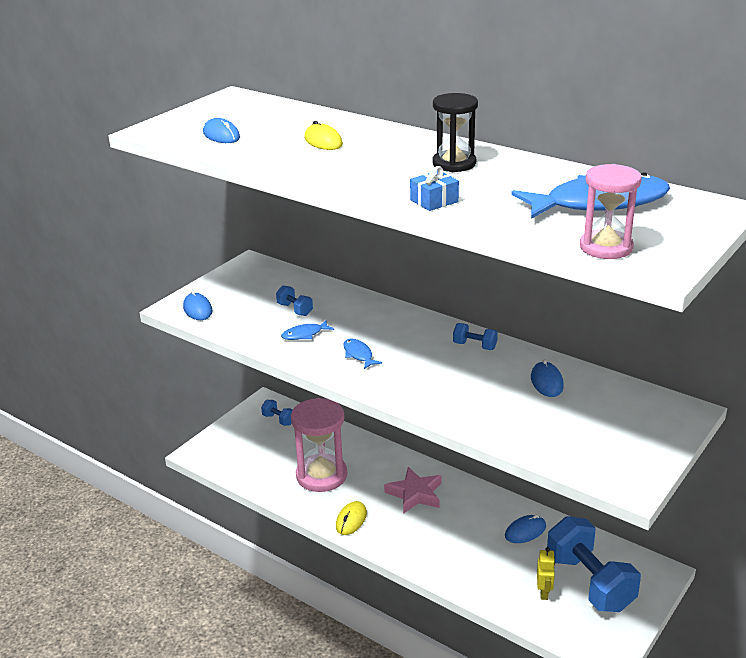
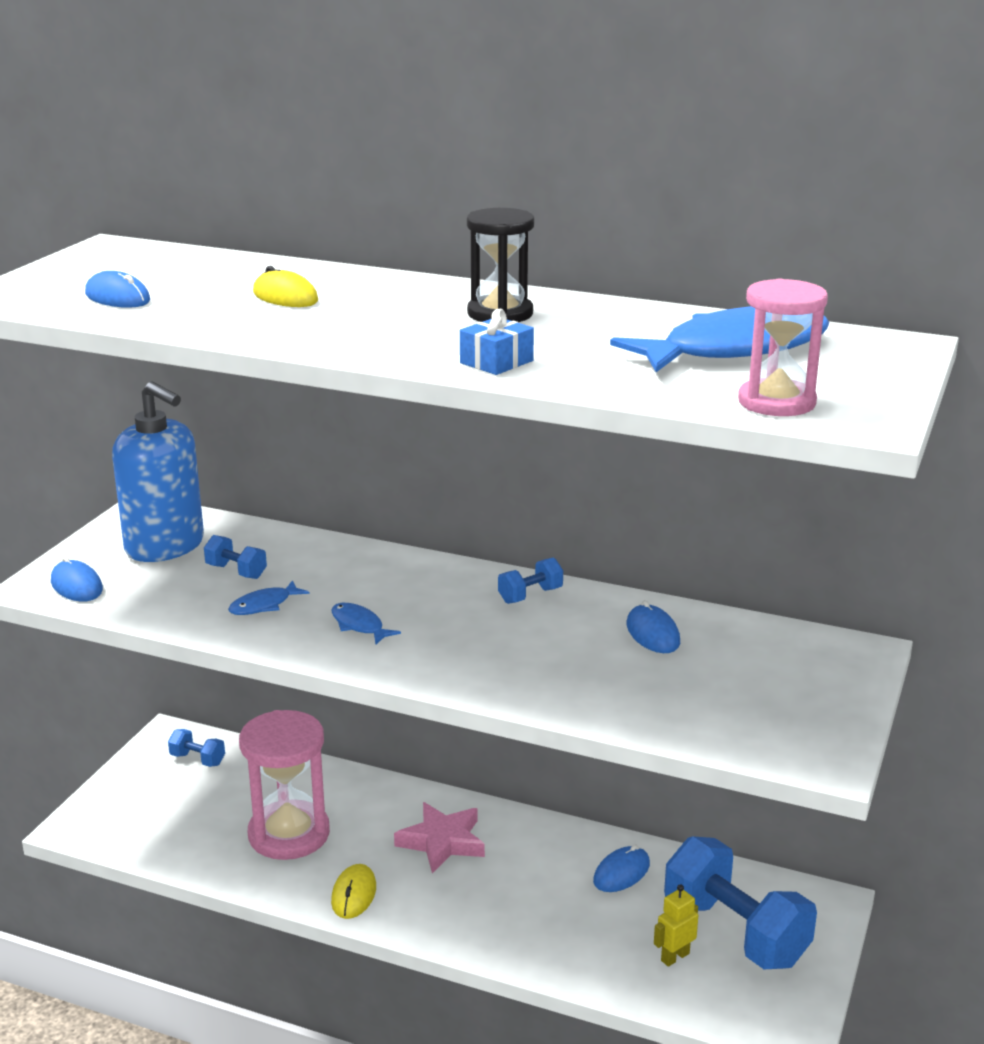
camera: 15 degrees left, 5 degrees down
blue dumbbell [453,323,498,350] -> blue dumbbell turned 45 degrees counterclockwise [498,557,563,604]
yellow robot [537,547,555,600] -> yellow robot turned 120 degrees counterclockwise [654,884,698,967]
none -> blue soap dispenser [112,382,204,562]

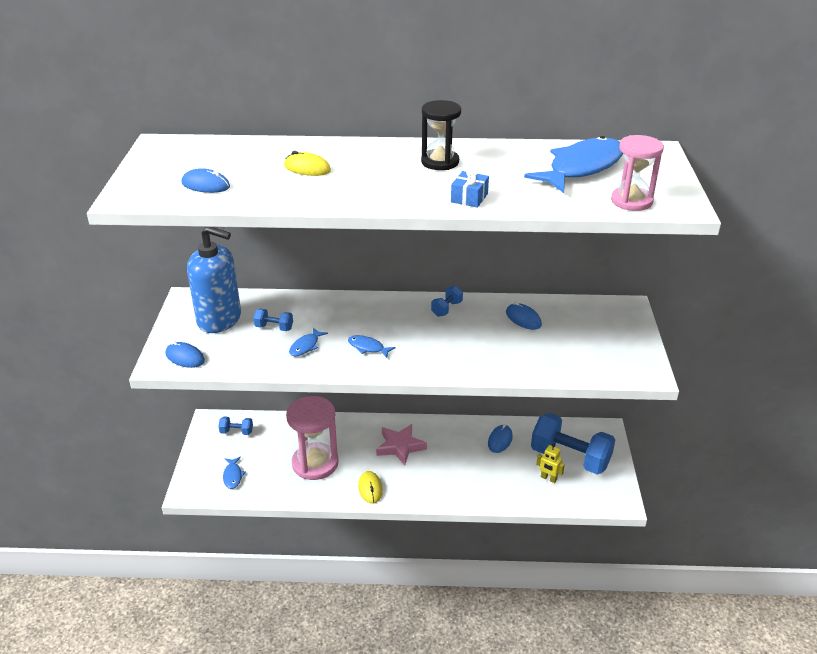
camera: 20 degrees left, 10 degrees up
yellow robot [654,884,698,967] -> yellow robot turned 90 degrees counterclockwise [536,443,565,483]
none -> blue fish [223,457,246,489]

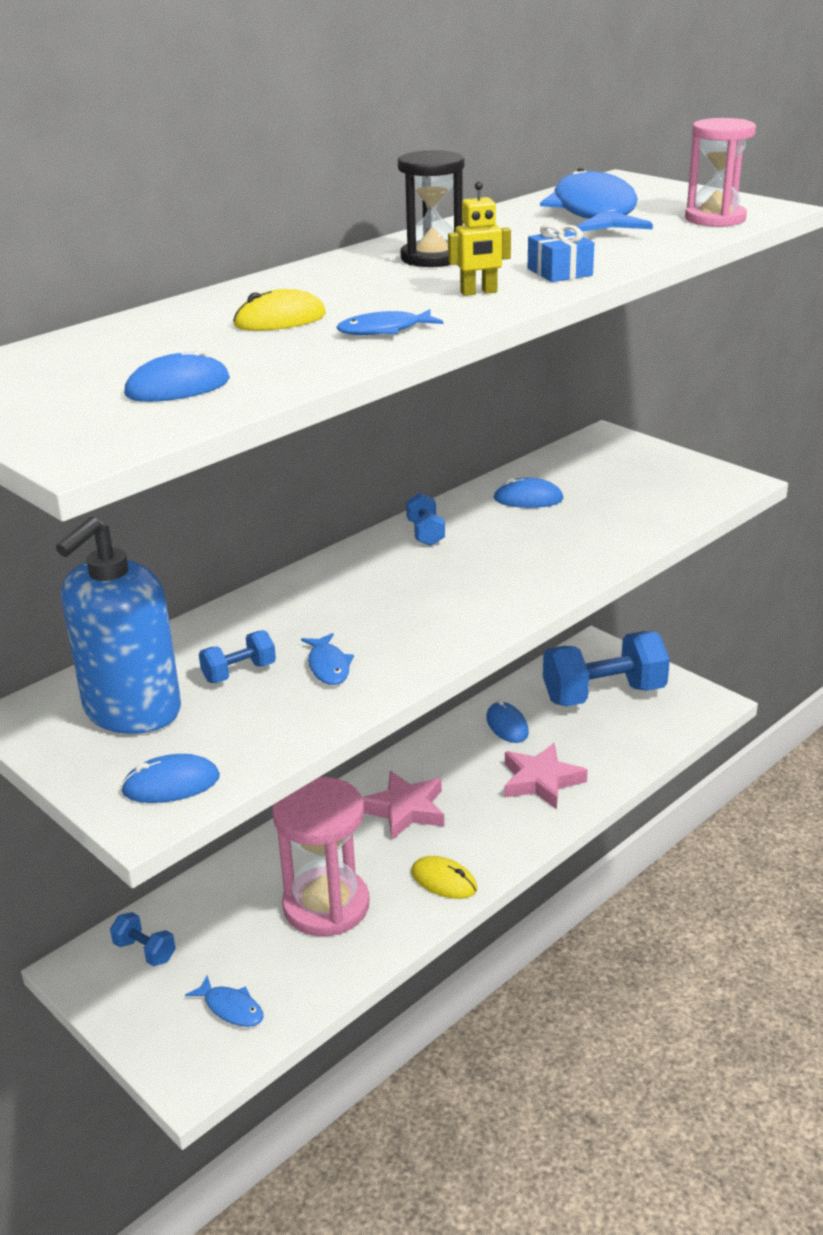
camera: 45 degrees left, 5 degrees down
blue soap dispenser [187,227,241,333] -> blue soap dispenser turned 150 degrees clockwise [56,517,181,734]
blue dumbbell [218,416,253,435] -> blue dumbbell turned 75 degrees clockwise [110,912,176,966]
blue fish [348,335,396,358] -> blue fish moved to [337,309,443,335]
yellow robot [536,443,565,483] -> yellow robot moved to [448,182,511,296]
none -> pink star [504,743,588,809]

